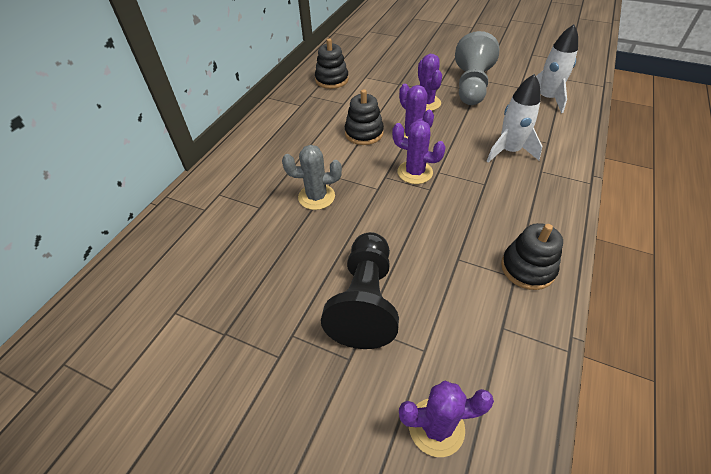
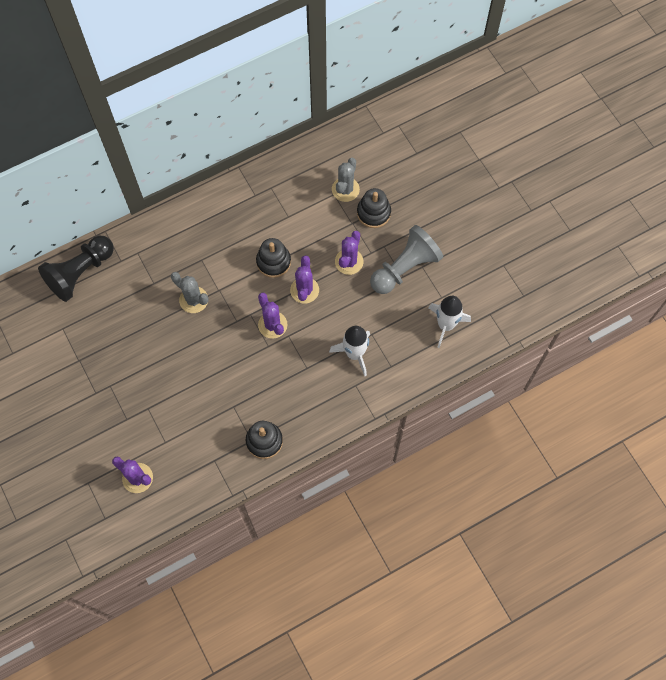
camera: 35 degrees right, 20 degrees up
black stacking toy [315,38,349,89] -> black stacking toy moved to [357,188,391,228]
black pawn [321,232,399,349] -> black pawn moved to [38,236,114,302]
none -> grey cactus [332,158,360,202]

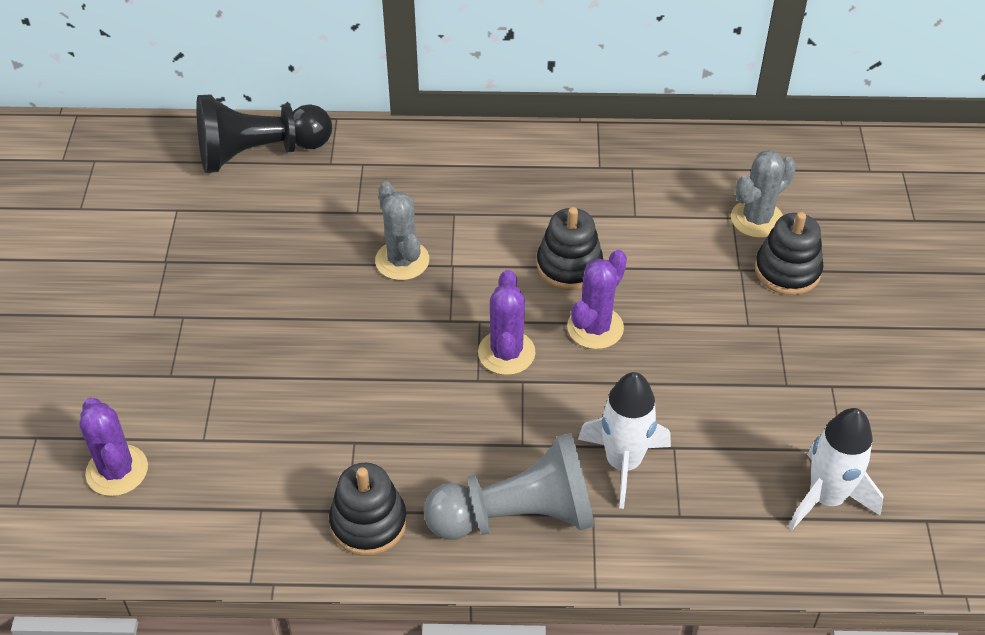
camera: 30 degrees right, 20 degrees down
purple cactus [335,231,363,275] -> none
grey pawn [370,225,443,294] -> grey pawn moved to [424,433,595,540]

